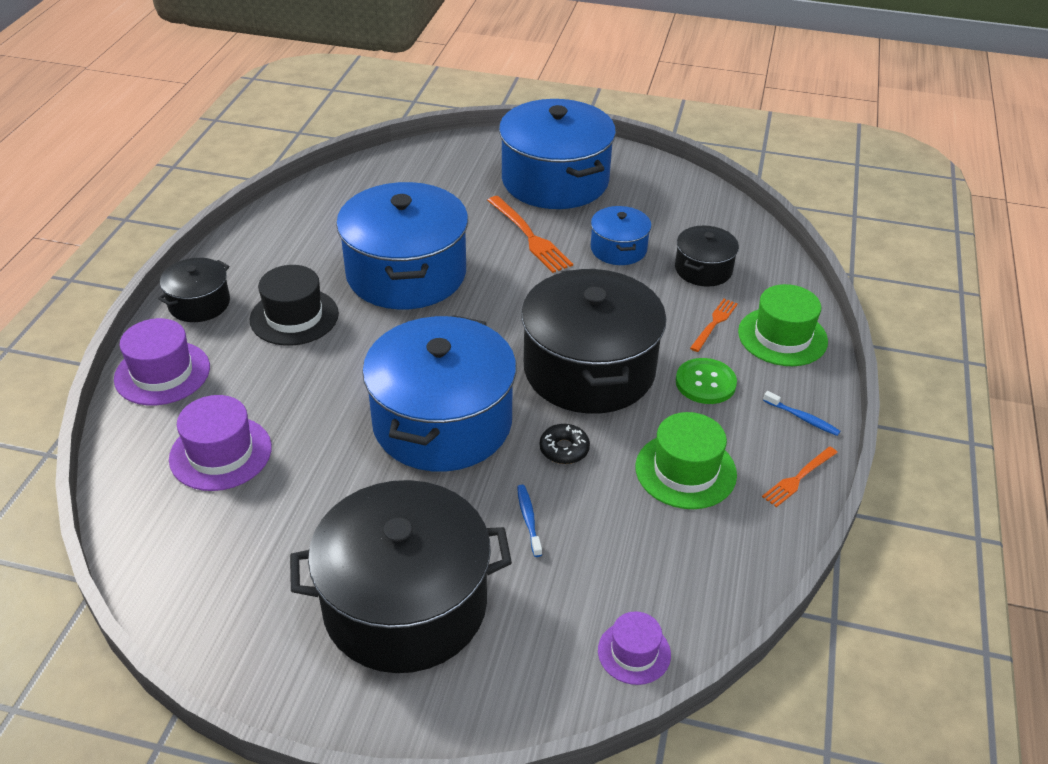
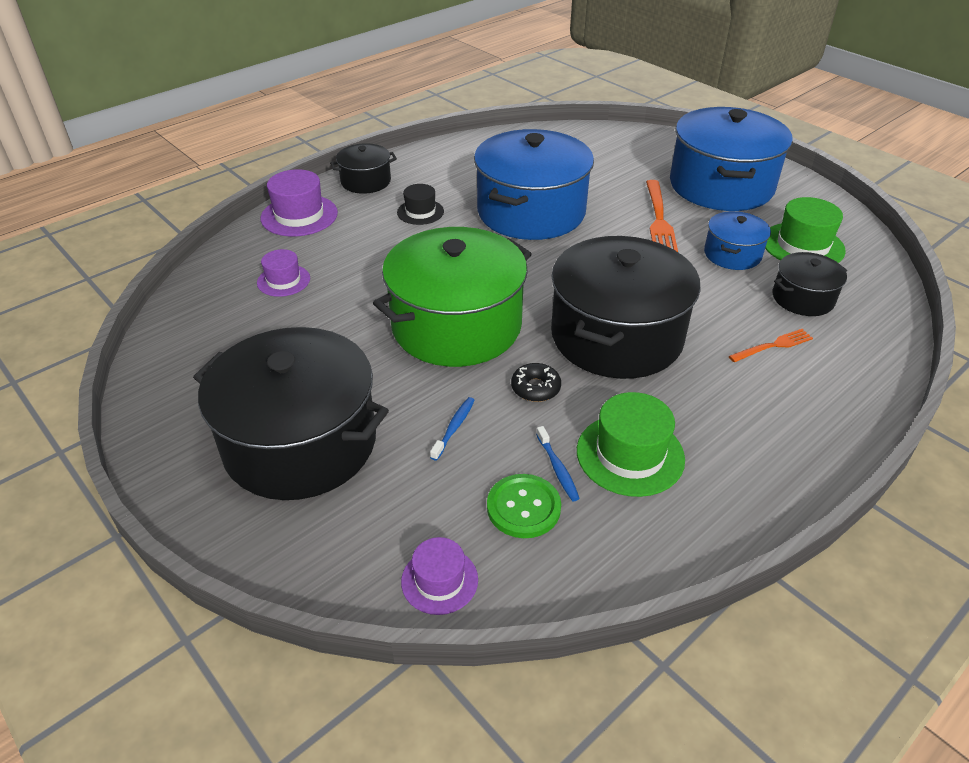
camera: 35 degrees right, 0 degrees up
purple hat [169,395,272,491] -> purple hat [257,249,310,297], size x0.62
black hat [250,265,339,346] -> black hat [397,184,444,225], size x0.62
blue pot [362,315,516,472] -> green pot [373,227,532,367]
green button [676,358,737,404] -> green button moved to [487,474,561,538]
green hat [738,284,828,366] -> green hat moved to [765,197,846,263]
orange fork [762,447,838,507] -> none
blue toothbrush [763,391,840,436] -> blue toothbrush moved to [536,426,580,501]

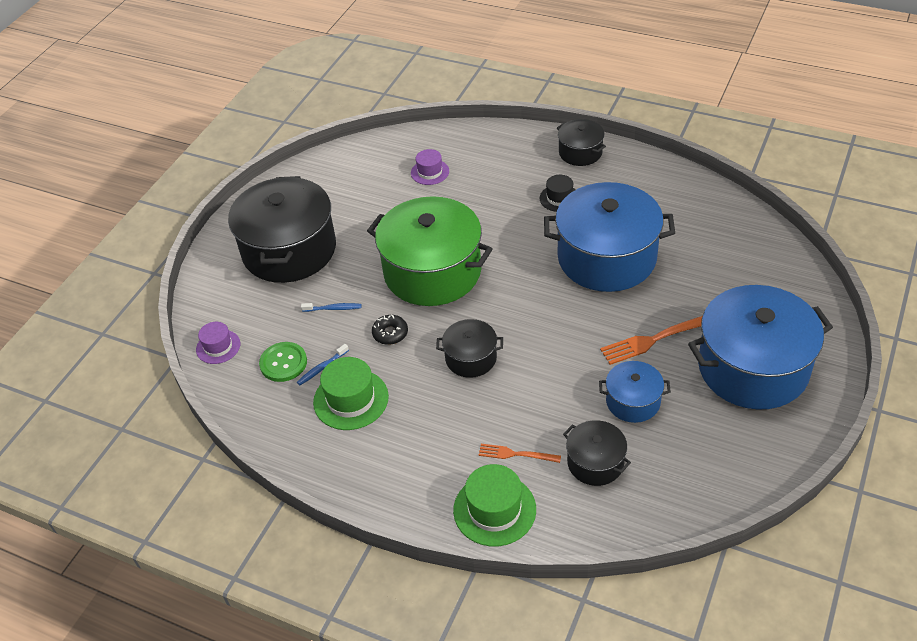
camera: 70 degrees right, 5 degrees up
purple hat [261,169,338,236] -> none
black pot [551,236,701,379] -> black pot [436,319,503,378], size x0.49
orange fork [729,329,813,362] -> orange fork turned 150 degrees clockwise [479,444,561,463]
green hat [765,197,846,263] -> green hat moved to [453,464,536,546]

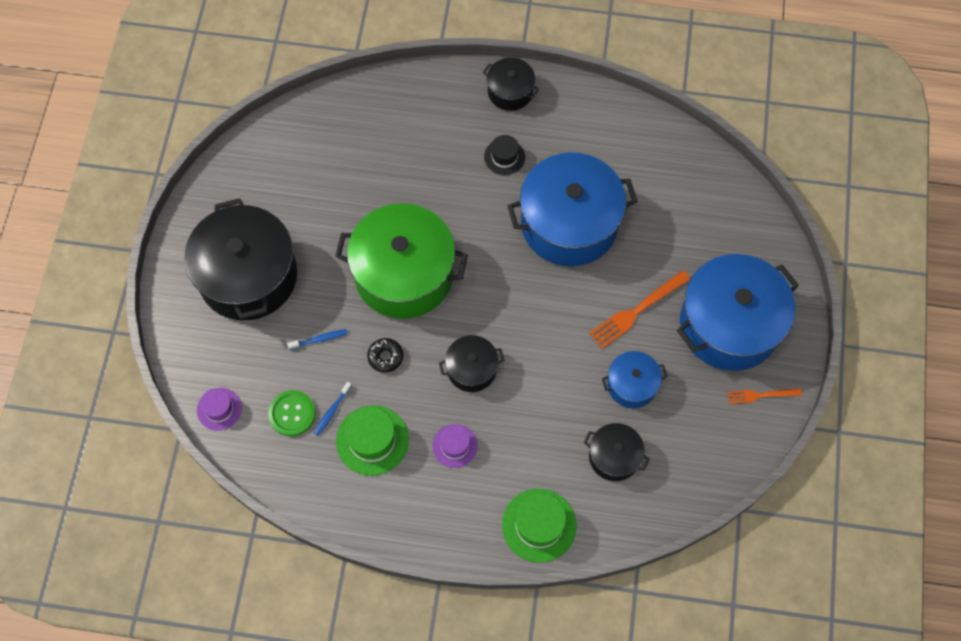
camera: 20 degrees left, 20 degrees up
purple hat [411,149,449,185] -> purple hat moved to [432,424,478,468]
orange fork [479,444,561,463] -> orange fork moved to [727,388,802,404]

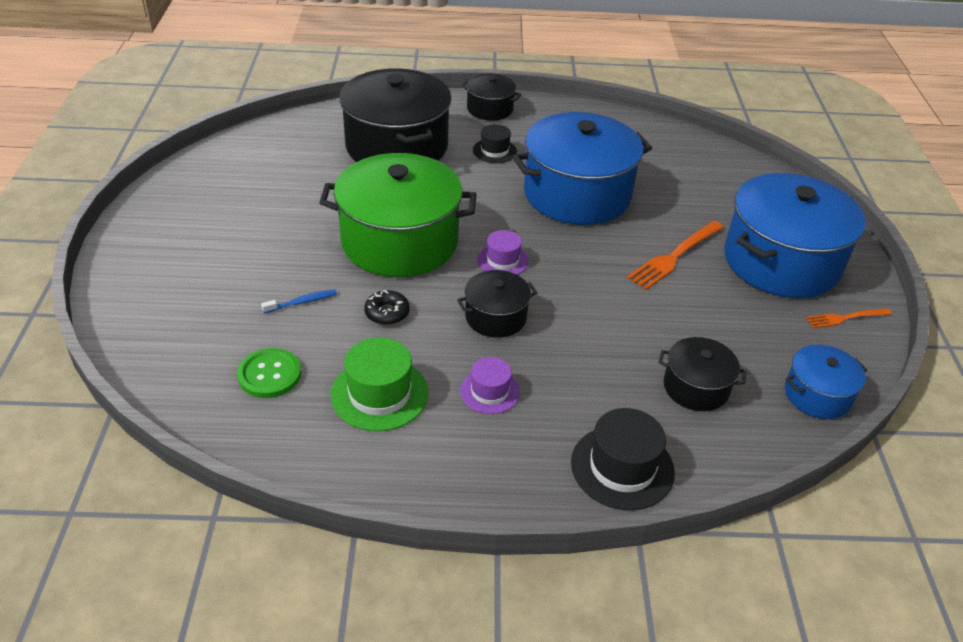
camera: 10 degrees left, 25 degrees down
black pot [184,198,297,320] -> black pot moved to [339,68,452,162]
purple hat [197,388,242,431] -> purple hat moved to [477,230,529,275]
blue toothbrush [314,382,352,436] -> none
green hat [502,489,577,563] -> black hat [571,408,675,510]
blue pot [602,351,668,408] -> blue pot moved to [785,345,867,419]

